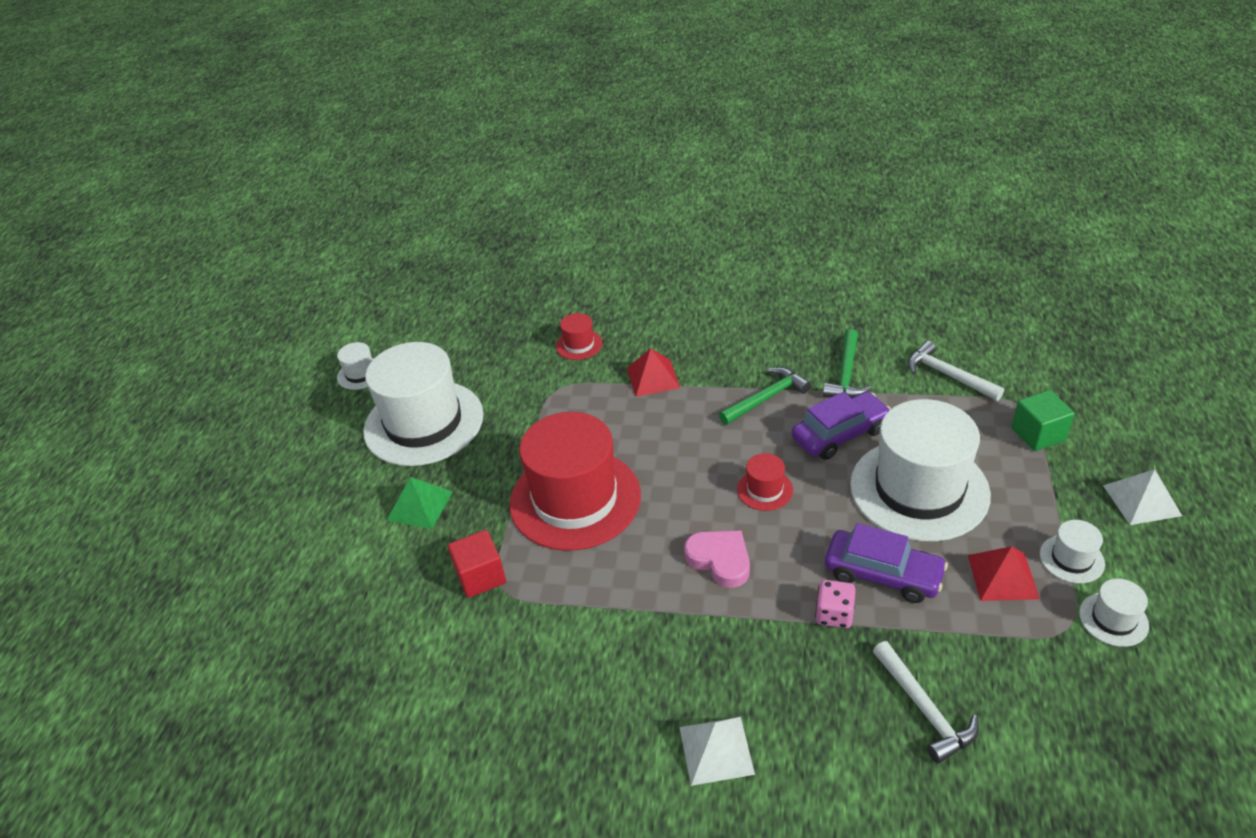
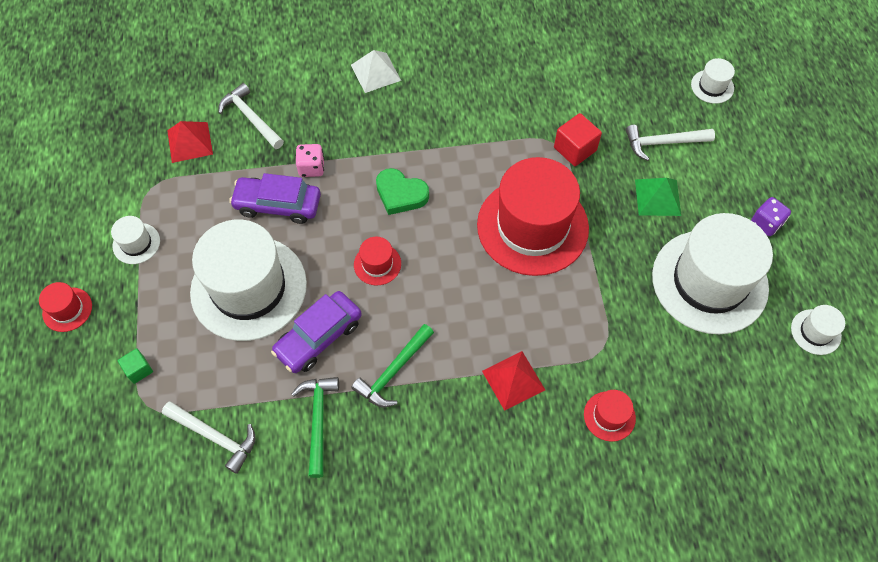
camera: 160 degrees right, 20 degrees up
pink heart [684,530,750,588] -> green heart [376,168,429,215]
red pyramid [968,546,1040,601] -> red pyramid moved to [167,121,213,163]
green cube [1011,390,1075,451] -> green cube [117,348,153,384], size x0.61
white hat [1079,579,1149,647] -> white hat moved to [691,58,735,104]
white pyramid [1103,469,1182,525] -> red hat [39,282,92,332]
none -> white hammer [626,125,715,161]
none -> purple dice [751,197,791,236]

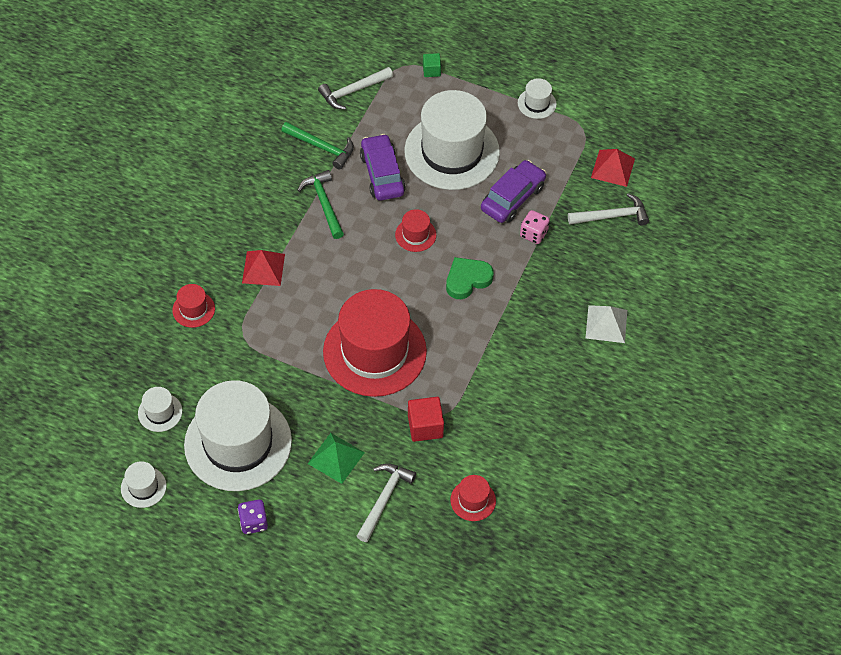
camera: 120 degrees right, 5 degrees down
red hat [39,282,92,332] -> red hat moved to [450,475,496,521]
white hat [691,58,735,104] -> white hat moved to [138,387,182,432]

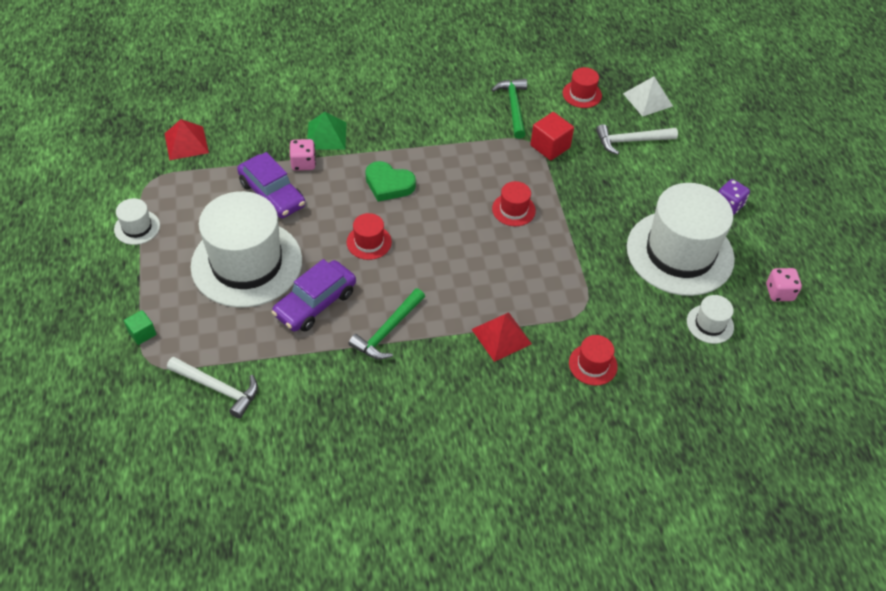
camera: 125 degrees left, 5 degrees down
white hat [121,461,167,508] -> pink dice [766,268,802,301]
green hammer [281,122,354,170] -> green hammer moved to [492,79,527,139]
green pyramid [308,433,365,484] -> green pyramid moved to [307,112,346,150]
red hat [323,289,427,397] -> red hat [492,181,536,226], size x0.42
purple car [481,160,546,223] -> purple car turned 135 degrees counterclockwise [237,152,305,218]
white hammer [568,193,649,226] -> none
white pyramid [585,305,627,343] -> white pyramid moved to [623,76,673,117]

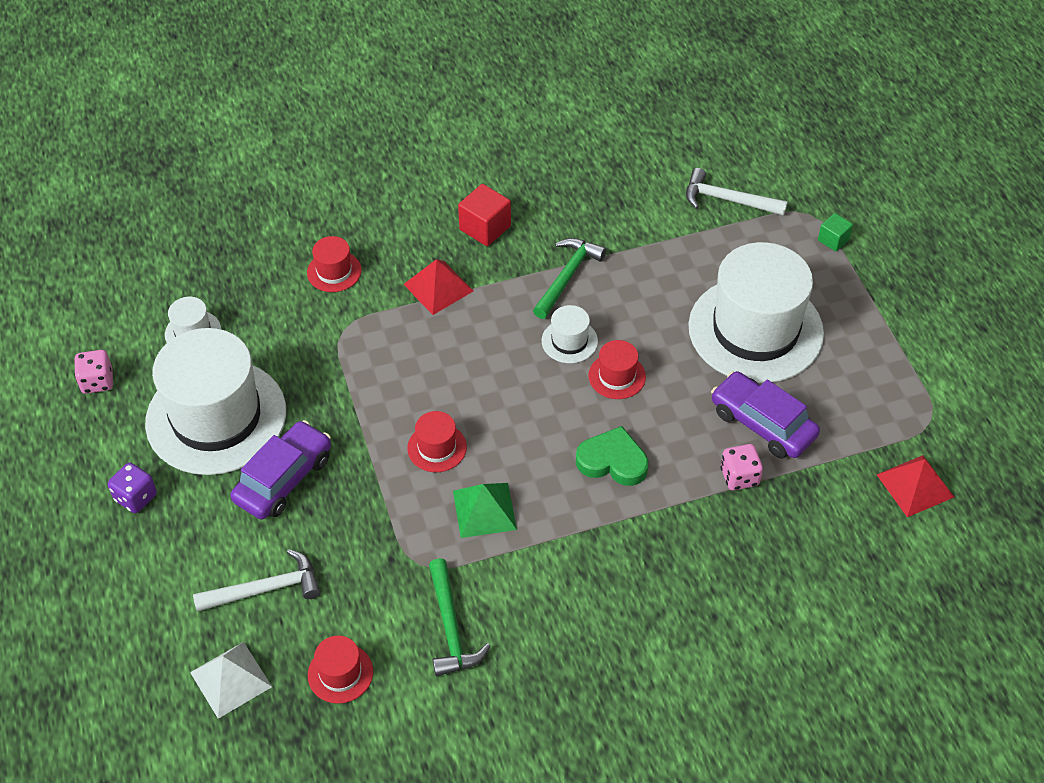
camera: 175 degrees right, 0 degrees up
white hat [114,198,160,245] -> white hat moved to [542,305,598,363]
purple car [271,259,356,331] -> purple car moved to [230,420,331,519]
green pyramid [307,112,346,150] -> green pyramid moved to [453,483,517,538]
red cube [530,112,574,161] -> red cube moved to [458,184,511,246]

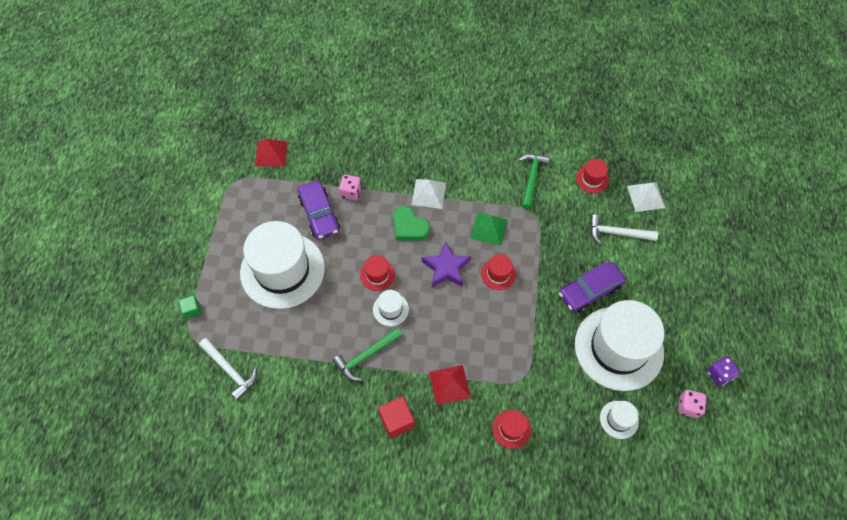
camera: 155 degrees left, 10 degrees up
purple dice [108,463,157,513] -> purple dice moved to [707,356,740,386]
none -> white pyramid [412,179,446,209]
none -> purple star [422,242,471,287]

